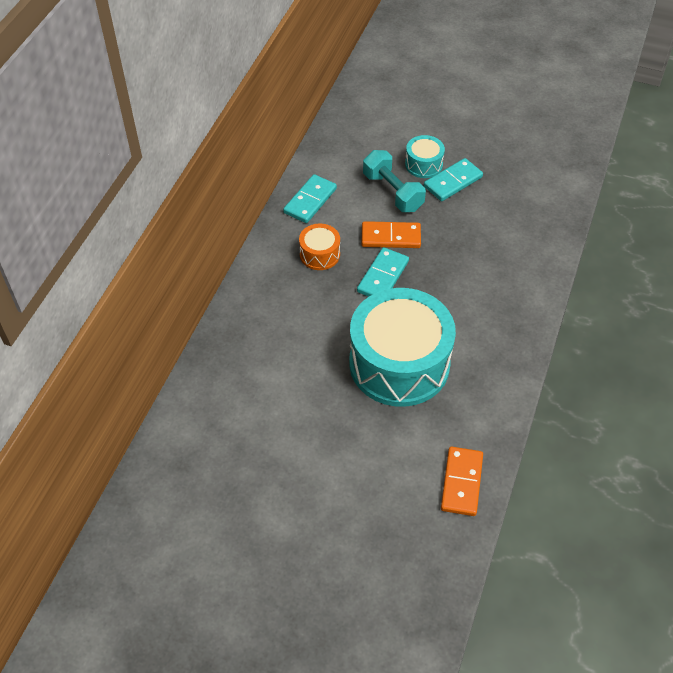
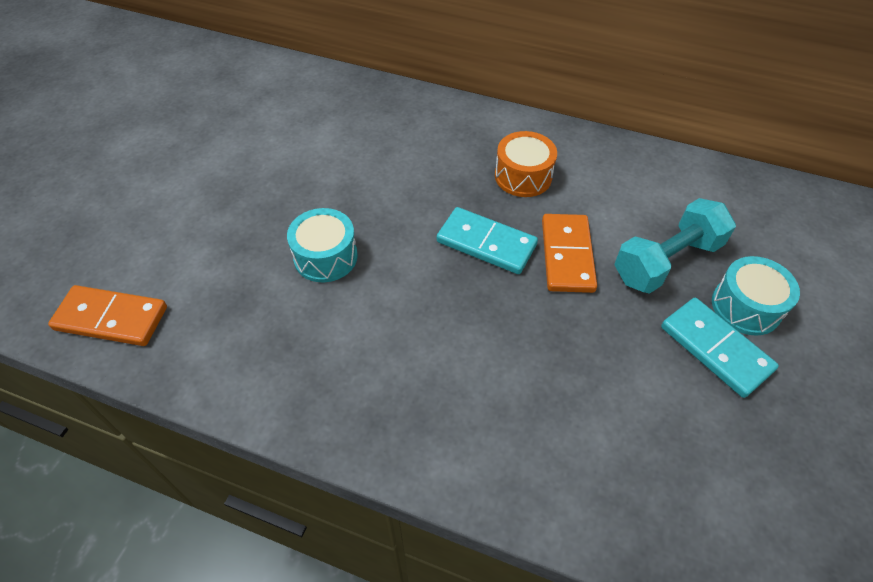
camera: 90 degrees right, 0 degrees up
turquoise domino [283,174,337,223] -> none
turquoise drum [349,288,456,407] -> turquoise drum [287,208,358,282], size x0.44

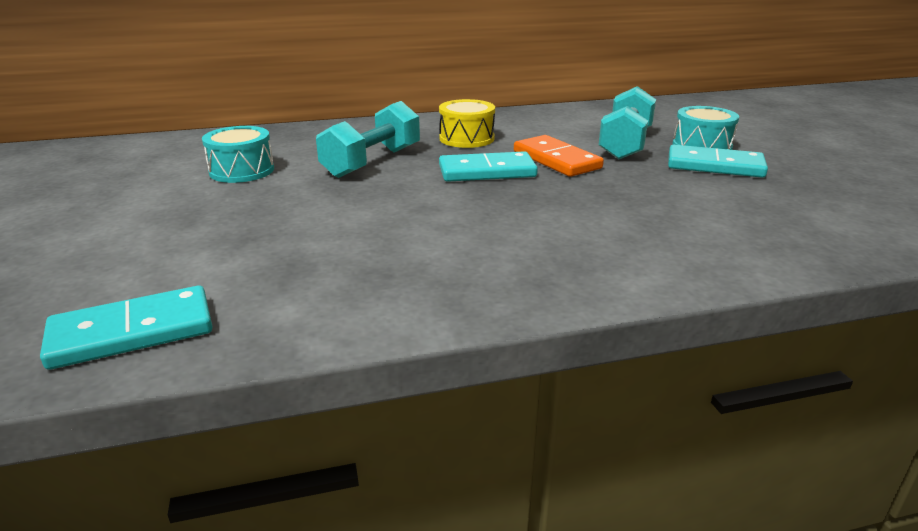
camera: 35 degrees left, 25 degrees down
orange domino [48,285,167,346] -> turquoise domino [40,285,213,370]
turquoise drum [287,208,358,282] -> turquoise drum moved to [202,126,274,183]
orange drum [495,131,557,197] -> yellow drum [439,99,495,148]
none -> turquoise dumbbell [316,101,420,178]

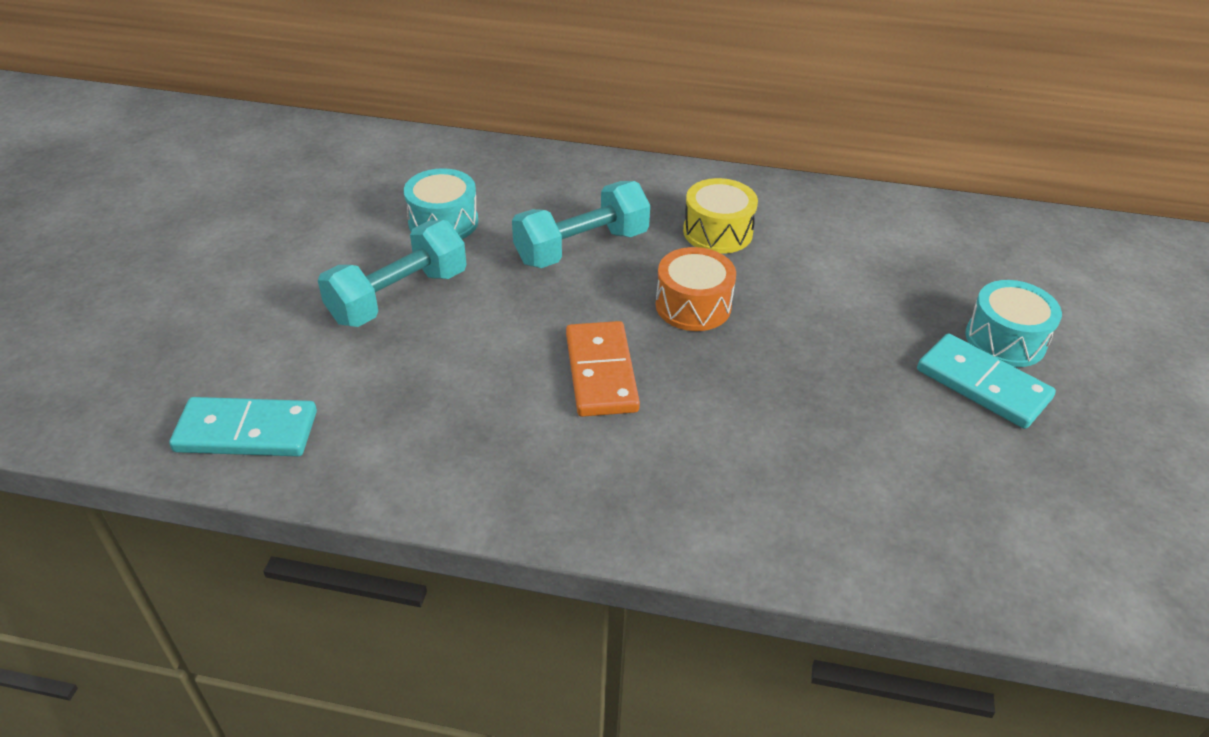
camera: 25 degrees right, 15 degrees up
turquoise domino [439,151,538,182] -> orange drum [656,247,736,331]
orange domino [514,135,604,177] -> orange domino moved to [566,321,640,417]
turquoise dumbbell [598,86,656,159] -> turquoise dumbbell moved to [318,220,467,327]

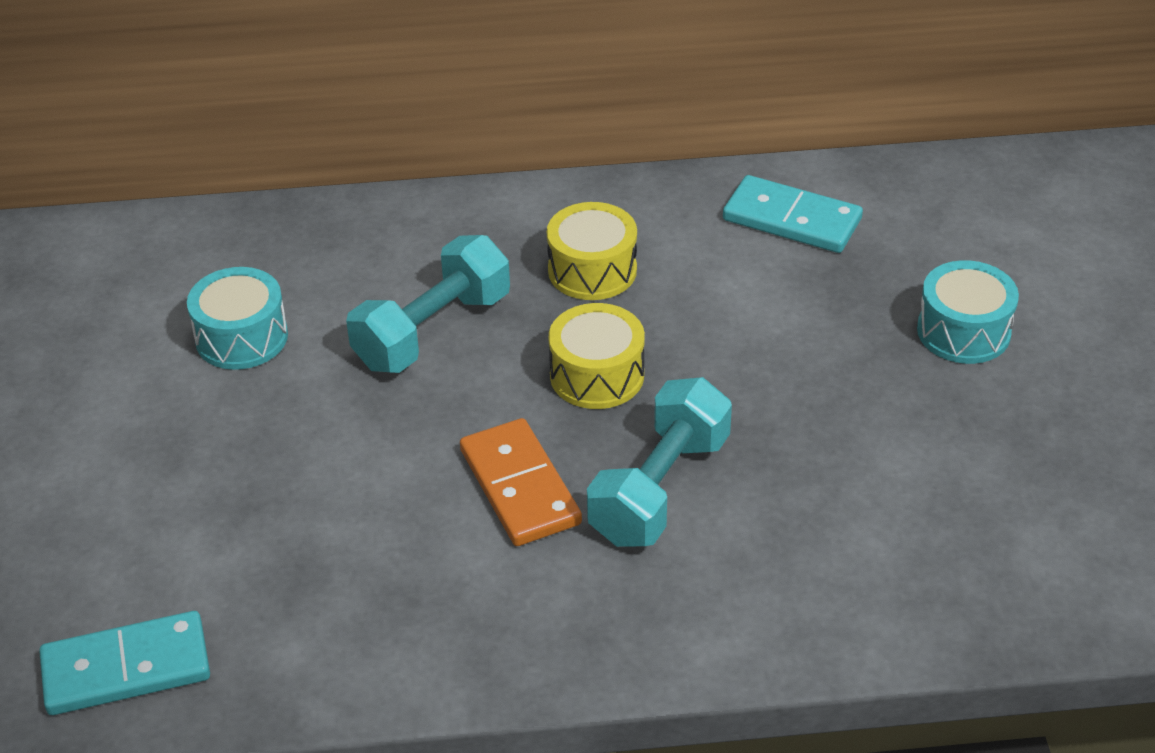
camera: 15 degrees left, 0 degrees up
turquoise dumbbell [318,220,467,327] -> turquoise dumbbell moved to [587,377,732,547]
orange drum [656,247,736,331] -> yellow drum [549,303,645,409]
turquoise domino [917,333,1056,429] -> turquoise domino moved to [723,175,863,253]

